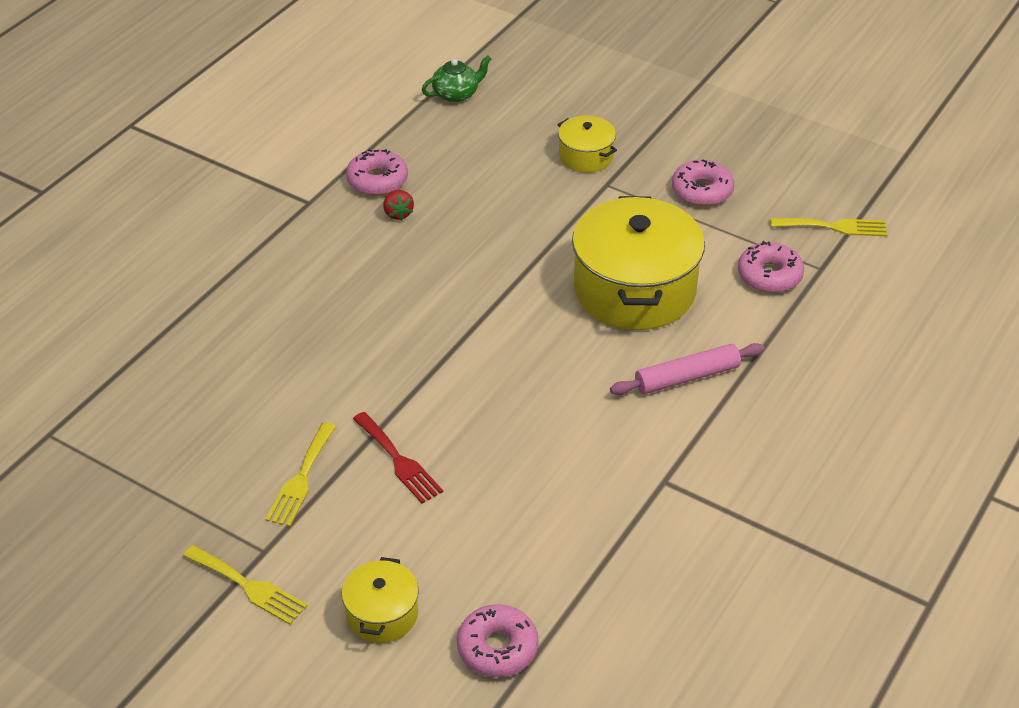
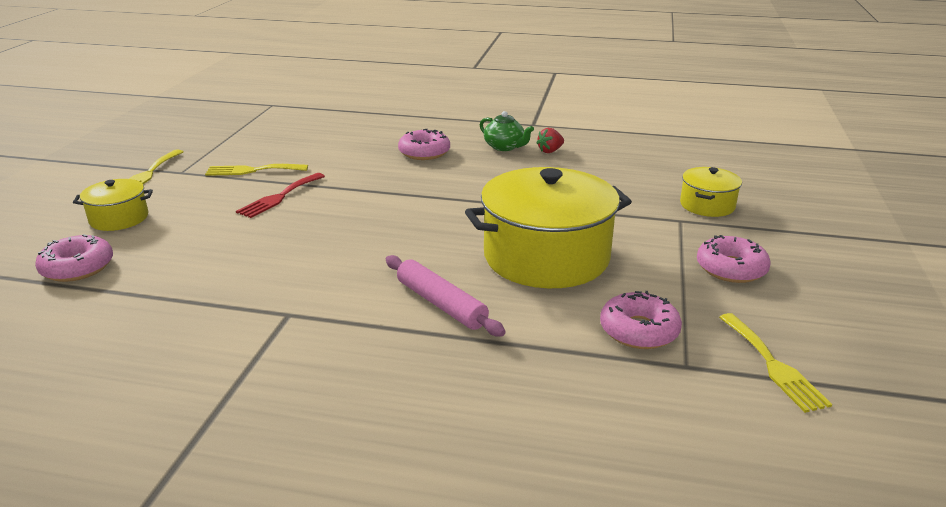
camera: 70 degrees right, 15 degrees down
pink donut [346,149,408,196] -> pink donut moved to [398,129,450,160]
green teapot [422,56,491,102] -> green teapot moved to [480,111,534,151]

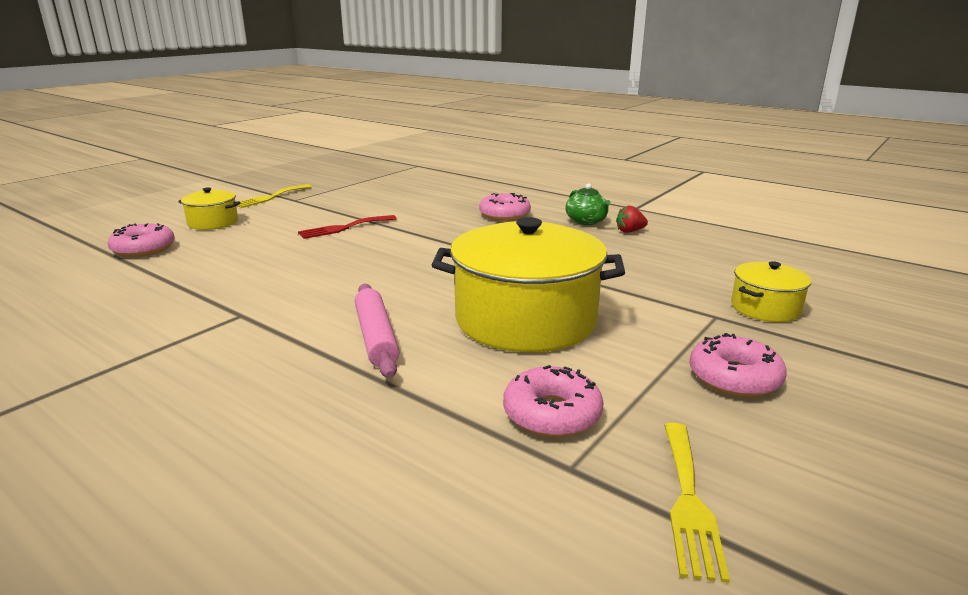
camera: 25 degrees right, 5 degrees down
yellow fork [205,164,308,176] -> none

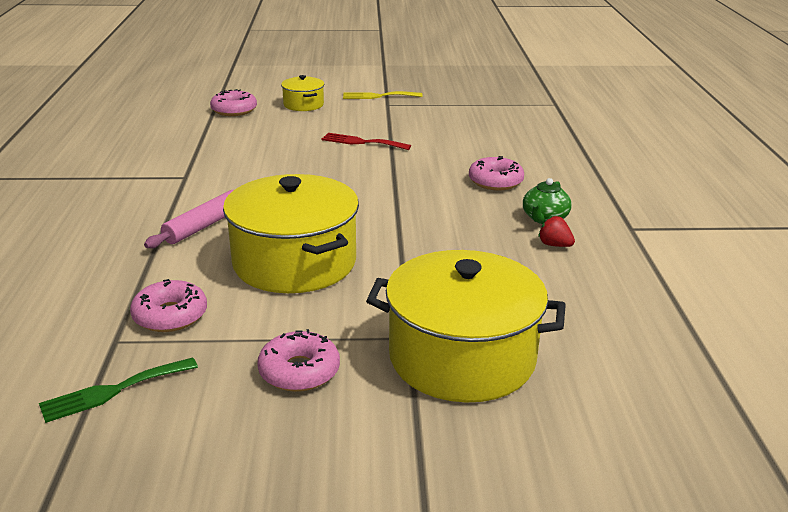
camera: 50 degrees right, 5 degrees up
yellow fork [664,423,730,583] -> green fork [39,357,198,423]
yellow pot [731,261,811,322] -> yellow pot [366,250,566,402], size x2.06

